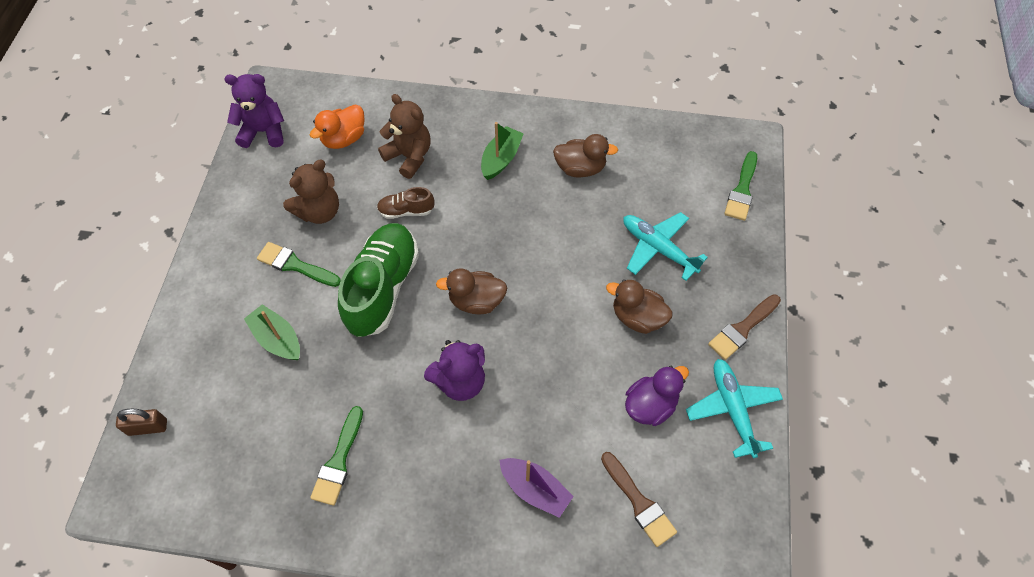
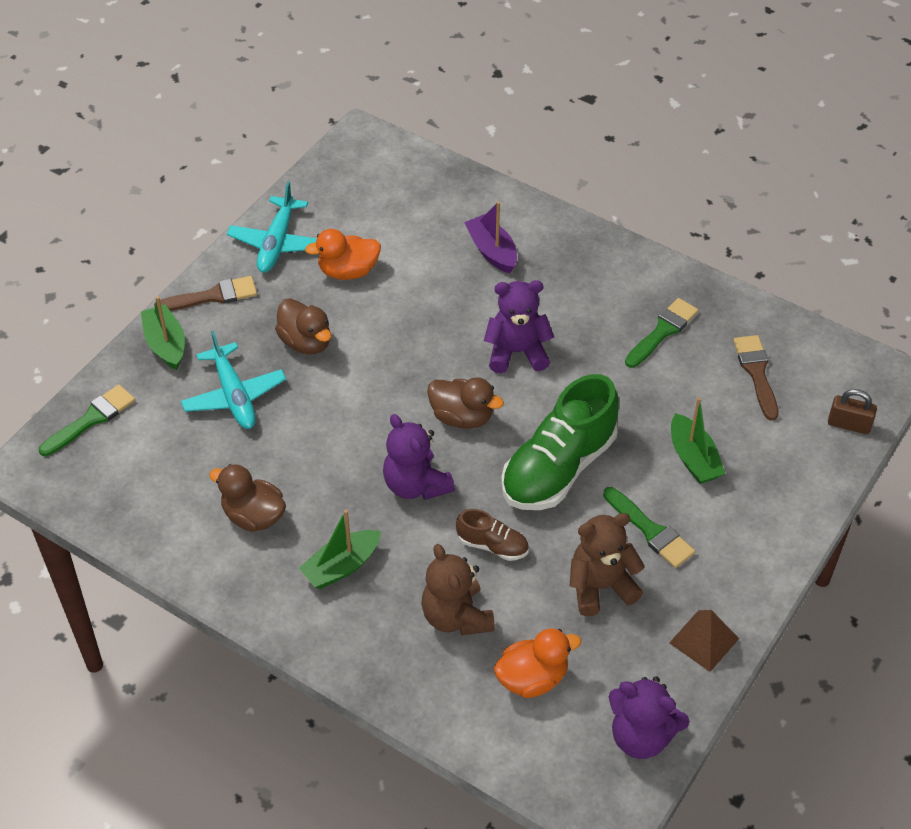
camera: 155 degrees left, 10 degrees down
brown brush [601,452,677,547] -> brown brush moved to [733,335,778,421]
purple duck [625,366,689,426] -> orange duck [305,229,381,280]
none -> green boat [141,296,185,370]
none -> purple teddy bear [383,414,455,500]
none -> brown pyramid [669,610,739,672]

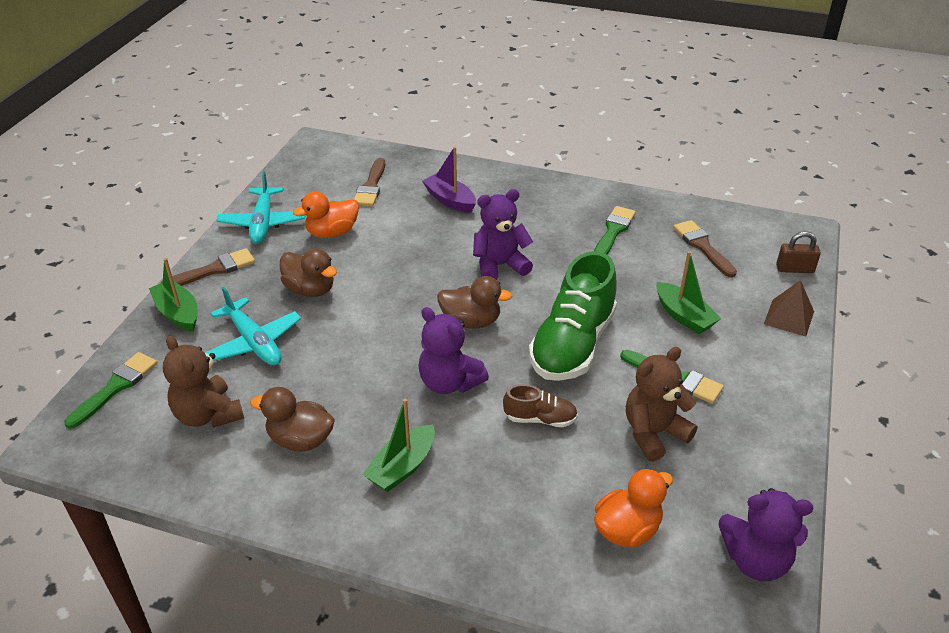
camera: 15 degrees left, 10 degrees down
brown teddy bear [421,544,495,635] -> brown teddy bear moved to [163,335,244,428]
brown pyramid [669,610,739,672] -> brown pyramid moved to [764,280,814,337]
none -> brown brush [354,158,385,206]

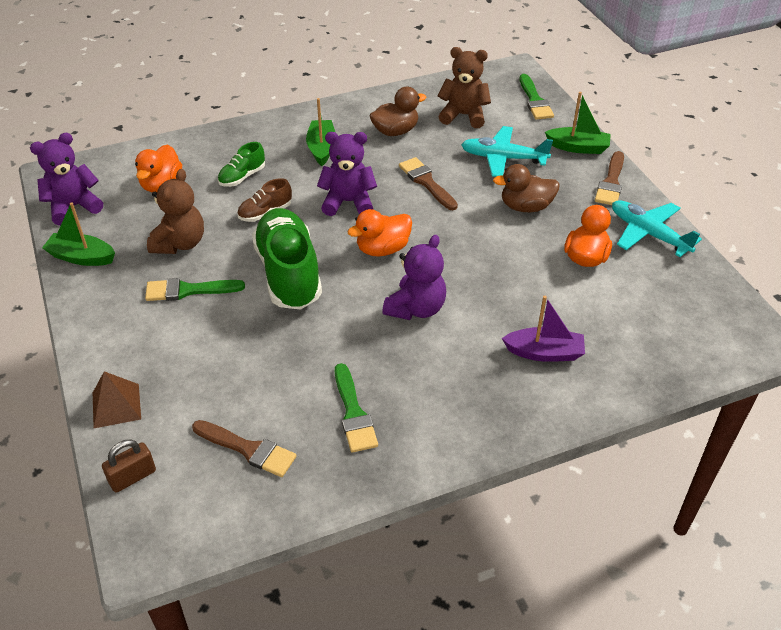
camera: 140 degrees right, 5 degrees up
brown brush [354,158,385,206] -> brown brush moved to [399,157,458,210]
brown duck [437,276,513,329] -> orange duck [347,209,412,257]
green boat [656,251,721,334] -> green boat moved to [42,202,115,266]
none -> green shoe [218,142,265,187]

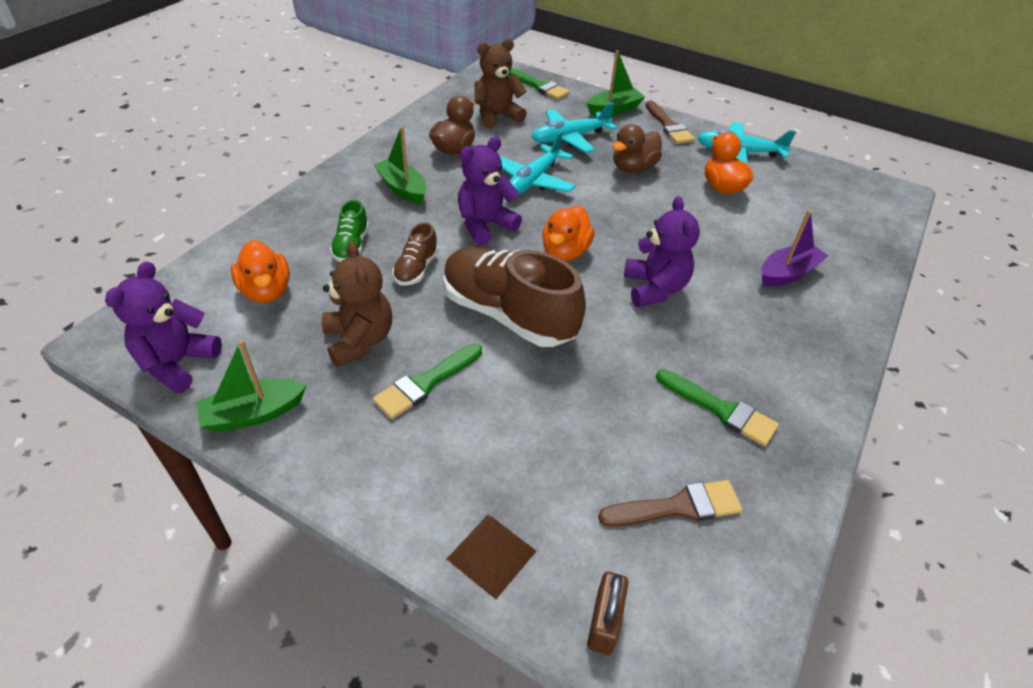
camera: 40 degrees left, 0 degrees up
green shoe [252,208,322,310] -> brown shoe [443,247,586,347]
brown brush [399,157,458,210] -> turquoise plane [500,131,576,195]

